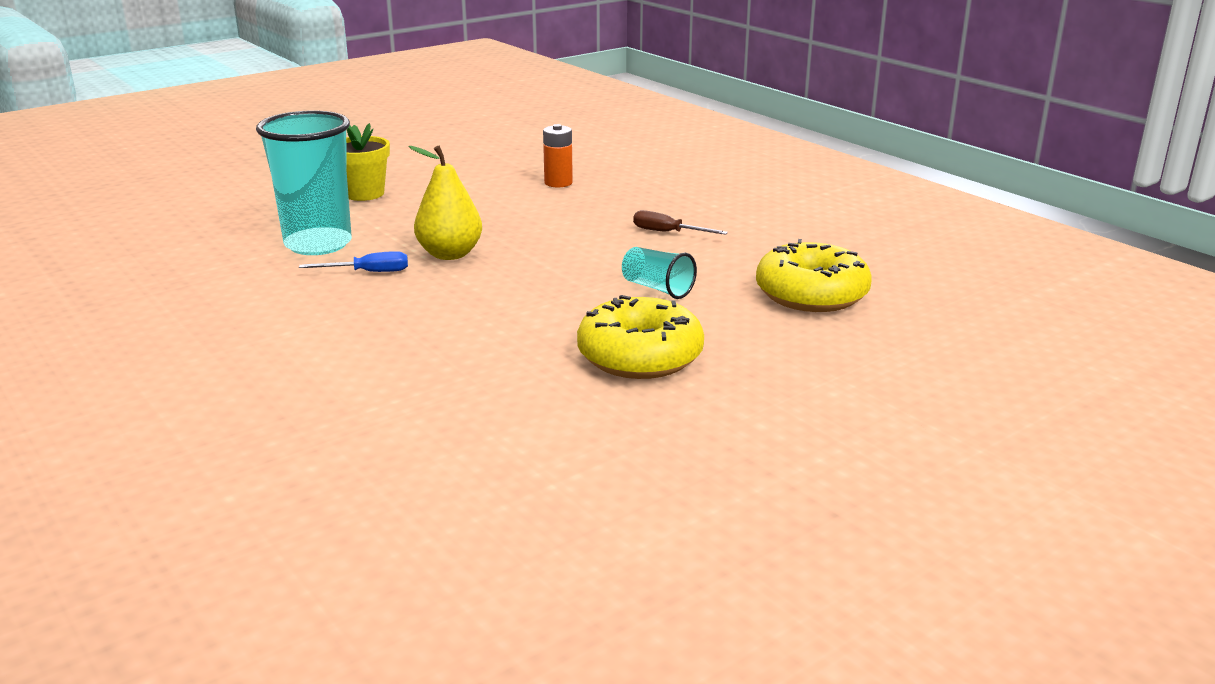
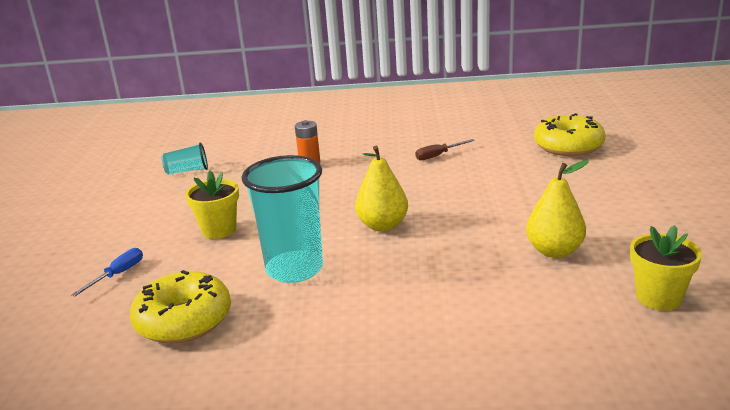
camera: 50 degrees left, 0 degrees up
blue screwdriver [299,251,408,272] -> blue screwdriver moved to [71,248,143,296]
yellow donut [577,295,704,379] -> yellow donut moved to [130,270,231,343]
turquoise cup [622,247,697,299] -> turquoise cup moved to [162,142,208,175]
none -> yellow pear [526,160,589,258]
none -> yellow flower pot [630,225,702,311]

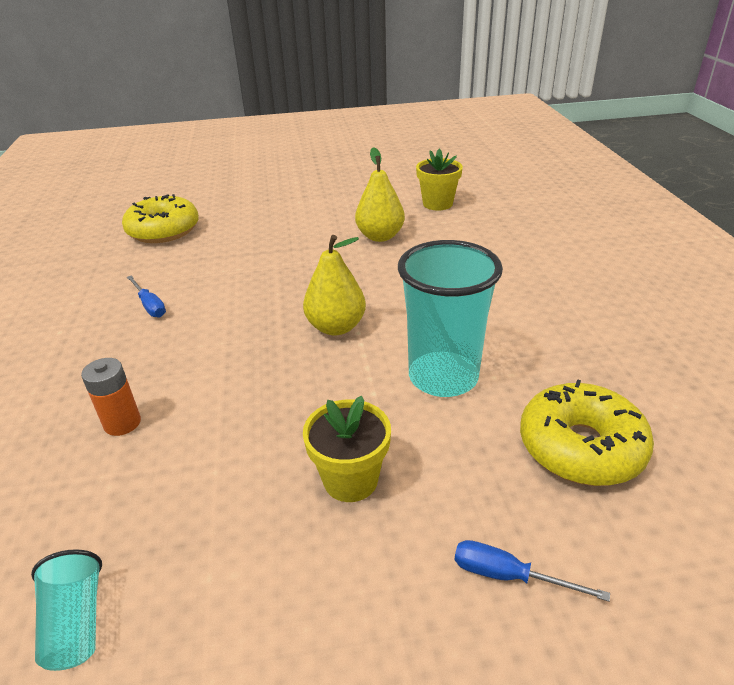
camera: 100 degrees left, 10 degrees up
brown screwdriver [415,139,475,160] -> blue screwdriver [127,276,166,317]

